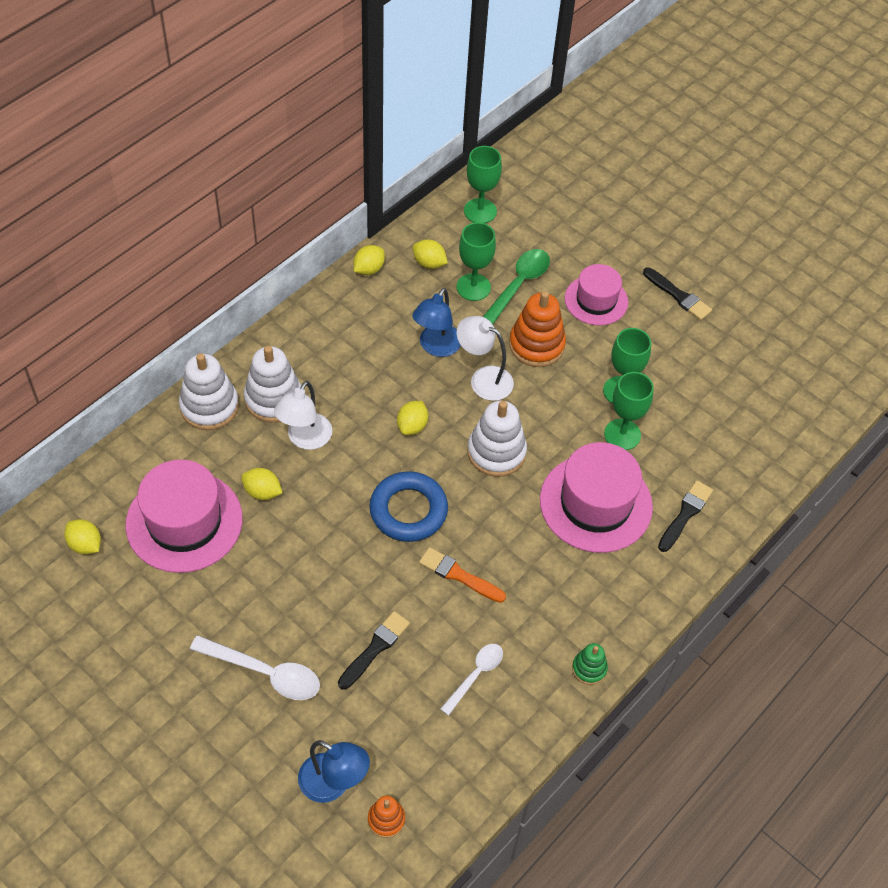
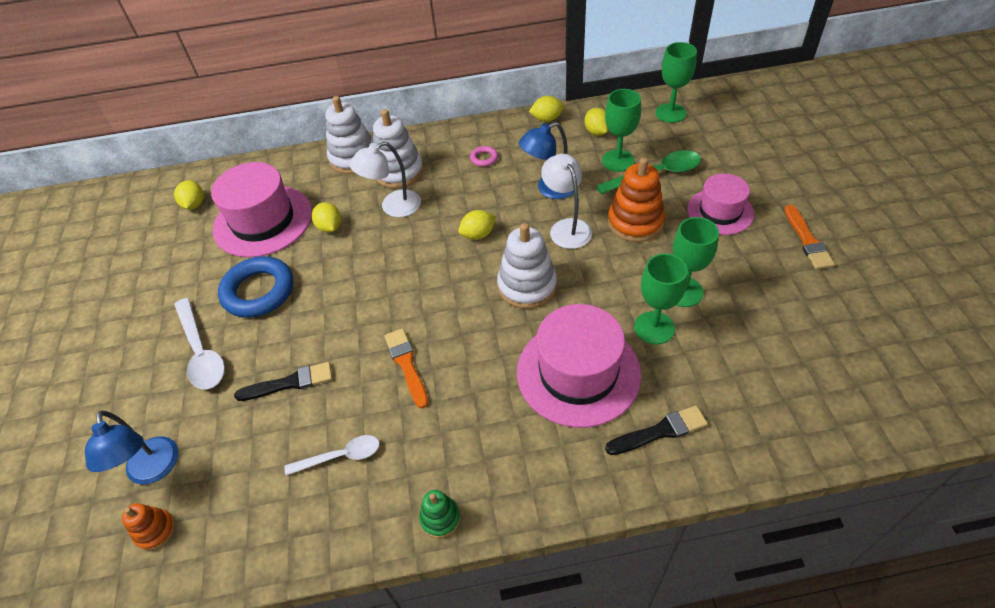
camera: 45 degrees right, 5 degrees down
blue ring [369,471,448,542] -> blue ring moved to [218,256,293,318]
black brush [643,267,712,320] -> orange brush [784,205,835,269]
none -> pink ring [470,146,498,167]

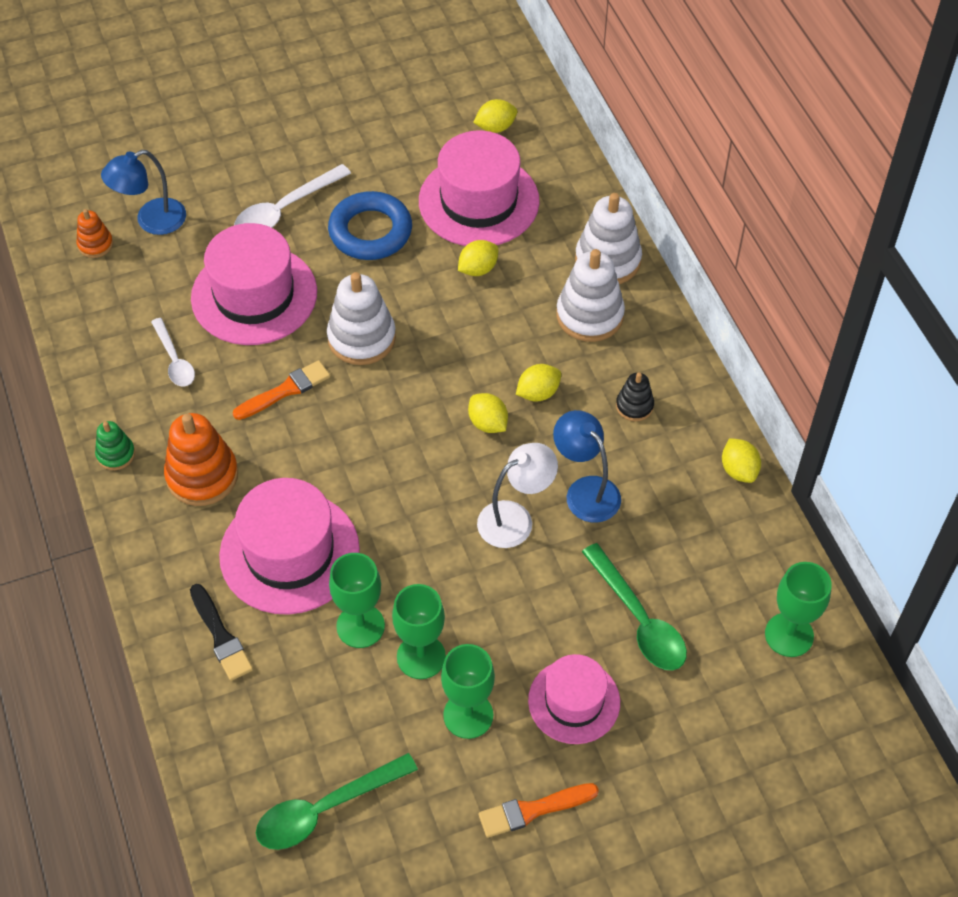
camera: 75 degrees right, 5 degrees up
black brush [234,362,332,401] -> pink hat [191,223,317,345]
white lamp [349,141,421,217] -> none
pink ring [470,146,498,167] -> black stacking toy [616,372,654,421]
white stacking toy [497,223,557,309] -> white stacking toy moved to [327,272,396,365]
yellow lemon [584,108,609,136] -> yellow lemon moved to [516,364,561,402]
green goblet [602,89,641,172] -> green goblet moved to [441,644,495,739]
orange stacking toy [608,157,665,242] -> orange stacking toy moved to [164,413,238,506]
none -> green spoon [256,753,418,850]

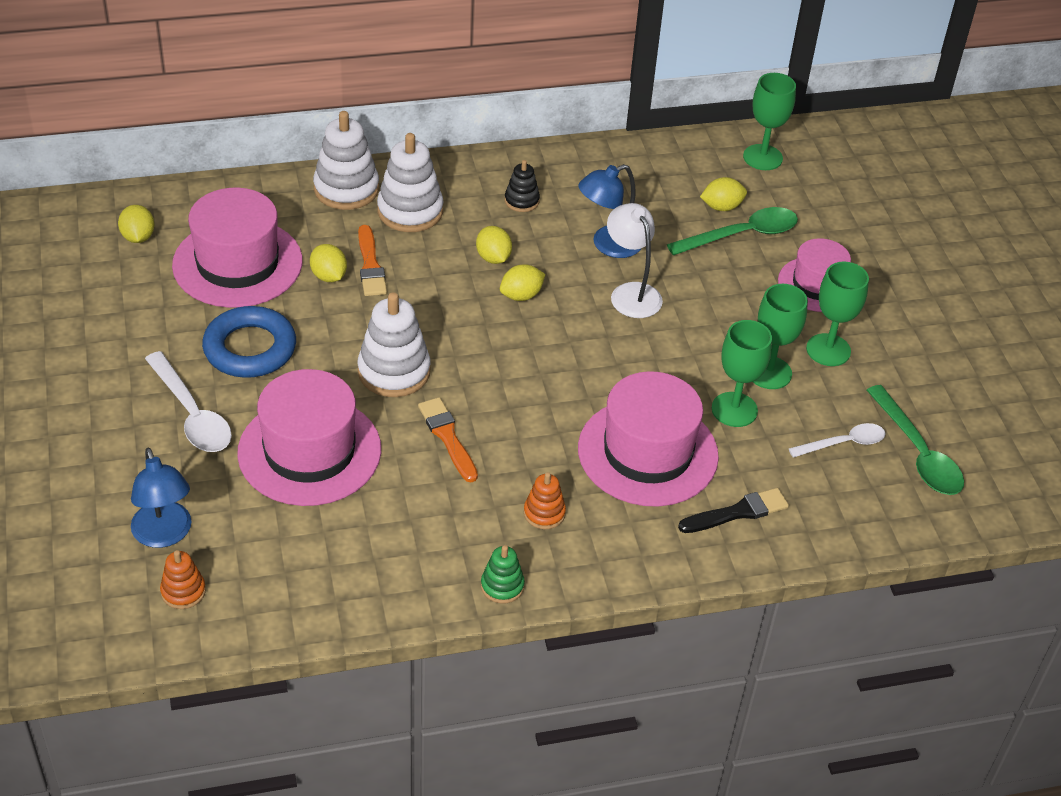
camera: 85 degrees left, 10 degrees down
white spoon [151,318,195,387] -> white spoon moved to [789,423,886,458]
orange stacking toy [164,413,238,506] -> orange stacking toy [524,472,566,529], size x0.54
orange brush [479,783,599,838] -> orange brush moved to [358,225,387,296]
yellow lemon [722,438,761,483] -> yellow lemon moved to [700,177,747,211]

